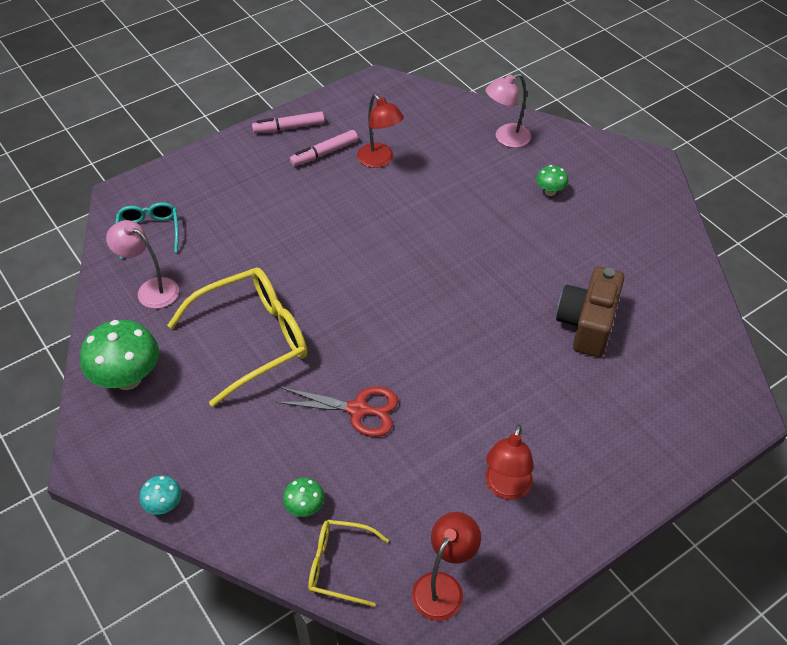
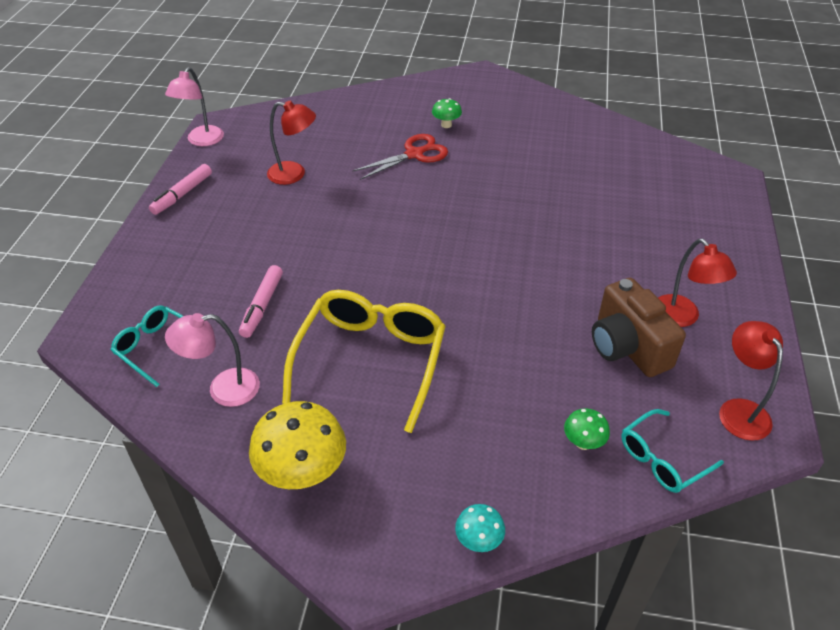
camera: 45 degrees left, 5 degrees down
green mushroom [80,320,159,390] -> yellow mushroom [249,401,346,489]
red scissors [275,387,398,437] -> red scissors moved to [352,134,448,180]
pink marker [290,130,358,166] -> pink marker moved to [239,265,283,338]
yellow glasses [308,520,389,607] -> turquoise glasses [621,409,724,493]
pink lamp [485,73,531,148] -> pink lamp moved to [165,67,224,146]
brown camera [556,267,624,357] -> brown camera moved to [592,278,686,377]

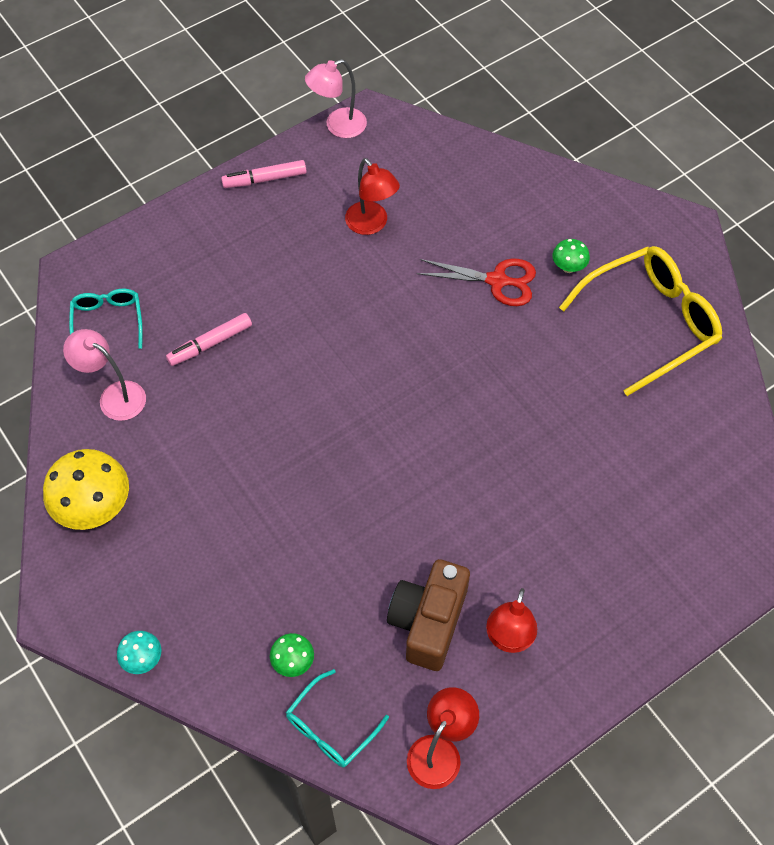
camera: 45 degrees right, 15 degrees up
yellow glasses [282,290,446,433] -> yellow glasses moved to [559,246,722,396]
turquoise glasses [621,409,724,493] -> turquoise glasses turned 60 degrees counterclockwise [286,669,389,767]

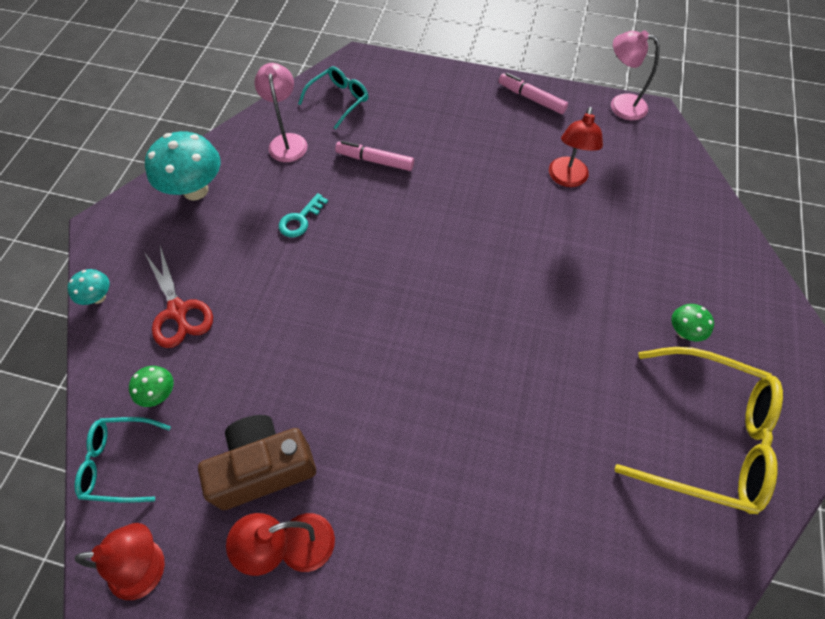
camera: 50 degrees right, 0 degrees up
yellow mushroom [43,449,129,530] -> turquoise mushroom [145,131,220,201]
red scissors [417,259,536,306] -> red scissors moved to [145,246,213,348]
none -> turquoise key [279,193,328,237]

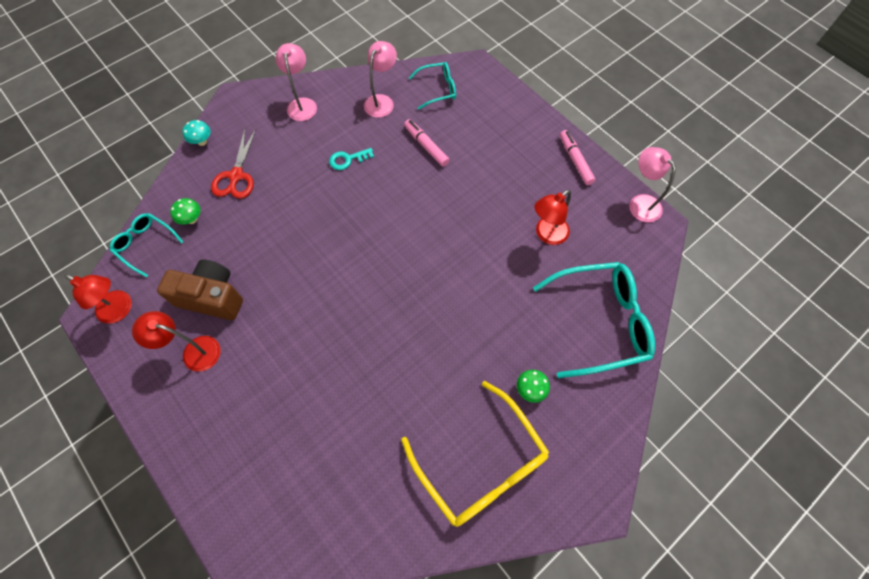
camera: 35 degrees right, 5 degrees up
turquoise mushroom [145,131,220,201] -> pink lamp [276,43,317,121]
none -> turquoise glasses [533,262,655,378]

